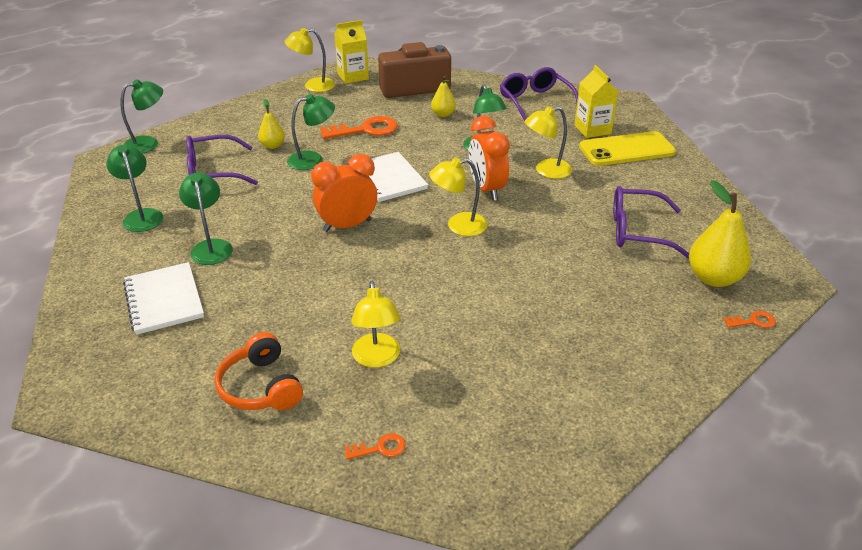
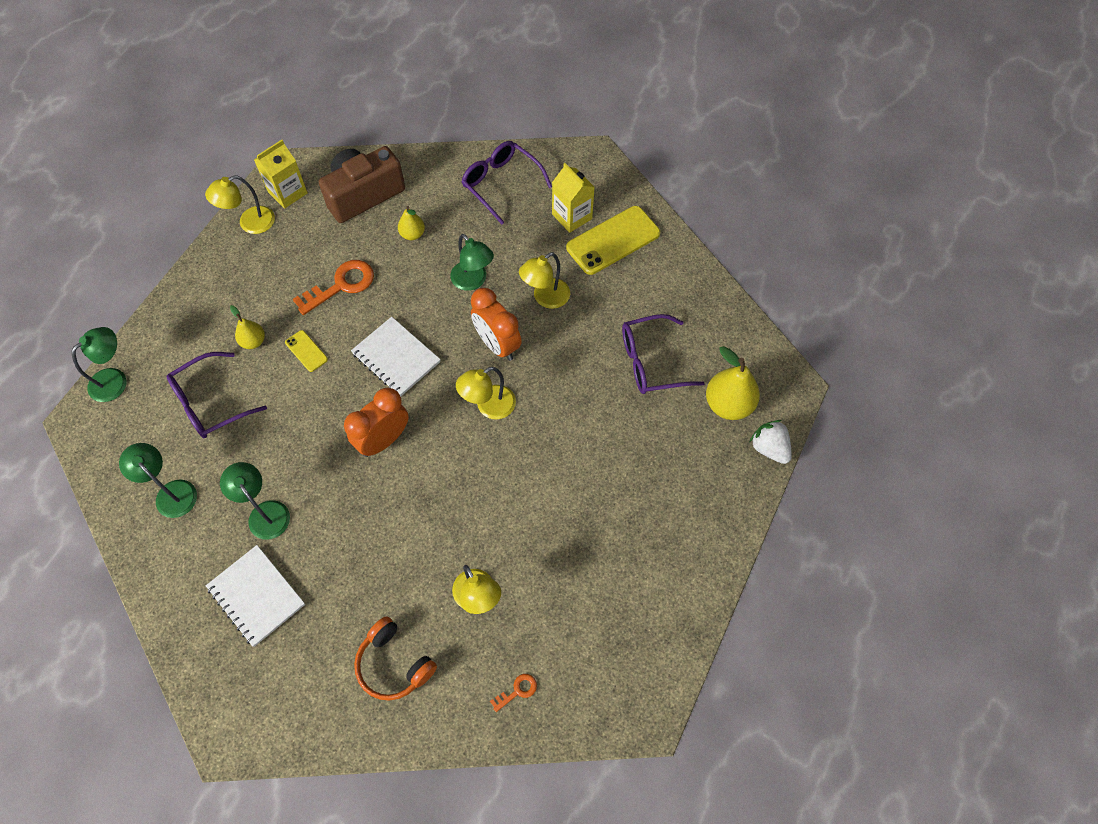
camera: 20 degrees left, 25 degrees up
green lamp [287,94,335,170] -> yellow phone [285,330,328,372]
orange key [723,311,776,328] -> white strawberry [750,420,792,464]

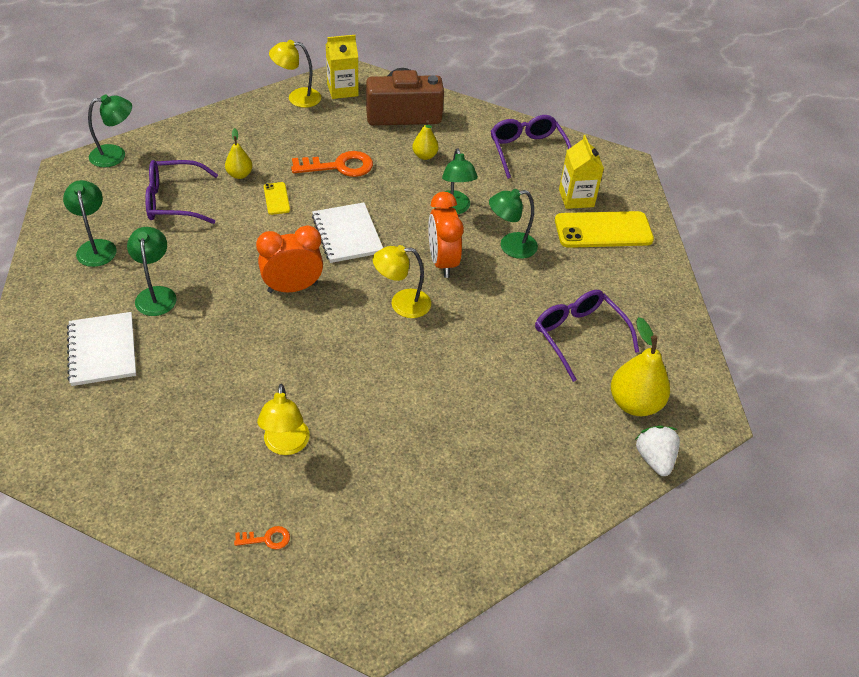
camera: 25 degrees right, 15 degrees down
orange headphones [354,616,437,701] -> none
yellow lamp [519,252,570,309] -> green lamp [489,189,538,259]
purple glasses [622,314,705,394] -> purple glasses turned 45 degrees clockwise [535,290,639,382]

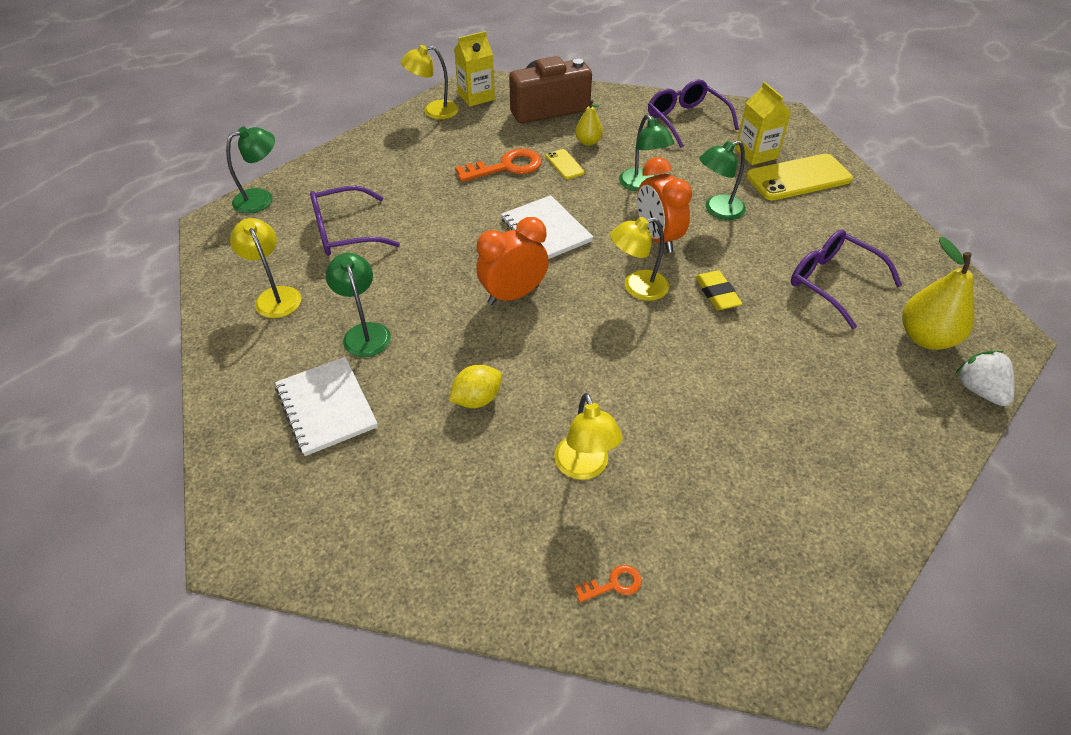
camera: 10 degrees left, 0 degrees up
green lamp [63,180,117,267] -> yellow lamp [230,218,301,318]
yellow pear [225,128,253,179] -> none
yellow phone [264,182,290,215] -> yellow phone moved to [546,149,585,179]
none -> yellow lemon [449,365,502,408]
none -> yellow eraser [695,270,742,310]

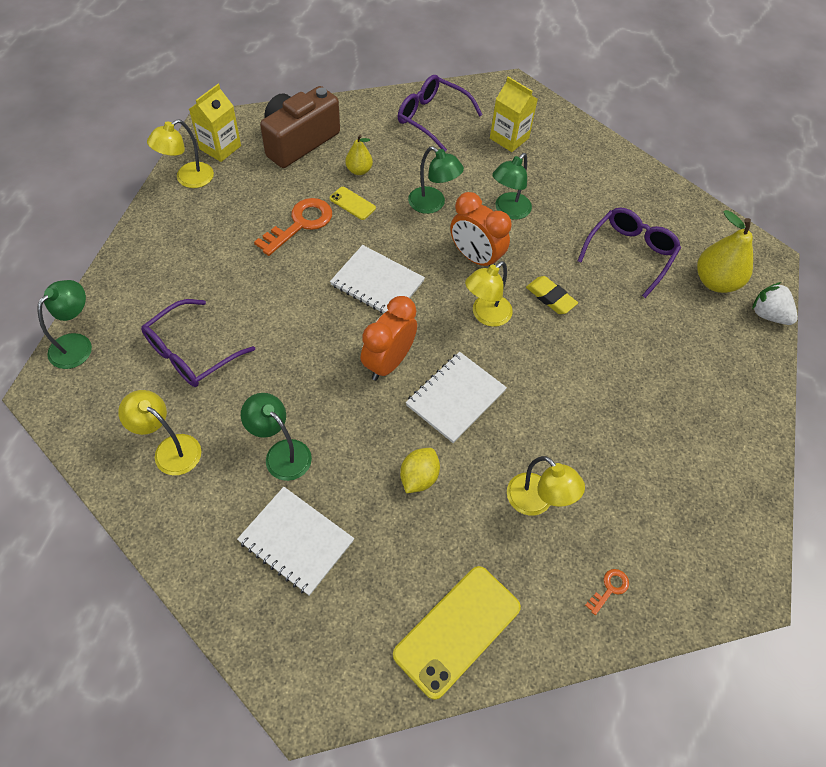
camera: 30 degrees left, 10 degrees up
yellow phone [746,154,853,200] -> yellow phone moved to [393,566,521,700]
purple glasses [791,230,902,329] -> purple glasses turned 105 degrees clockwise [578,207,681,298]
none -> white notebook [406,352,507,443]

